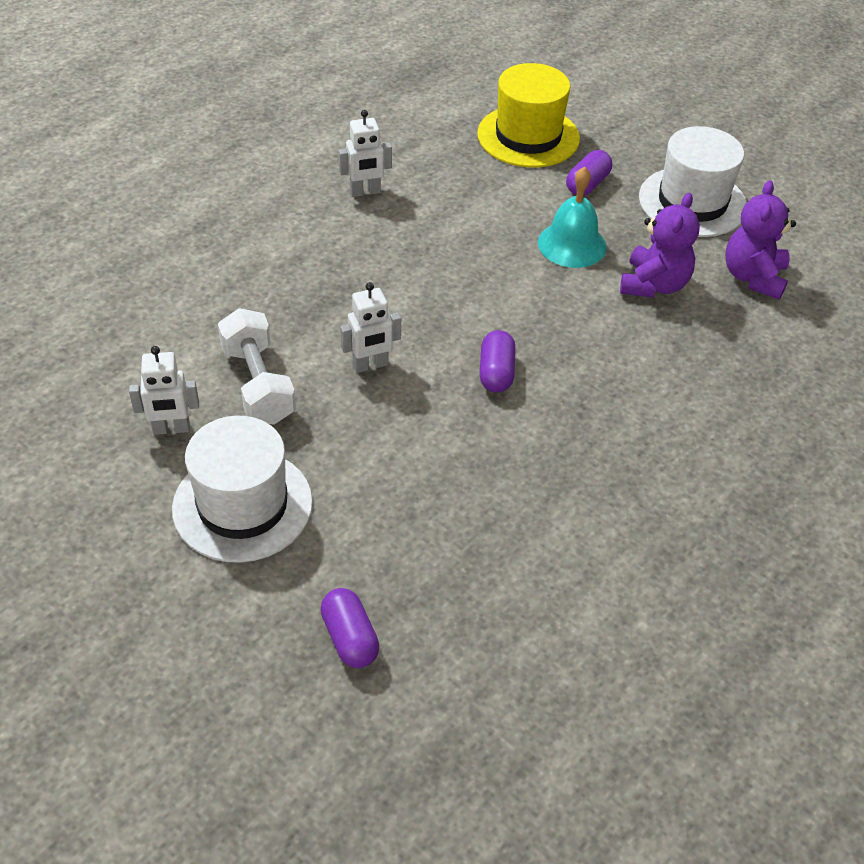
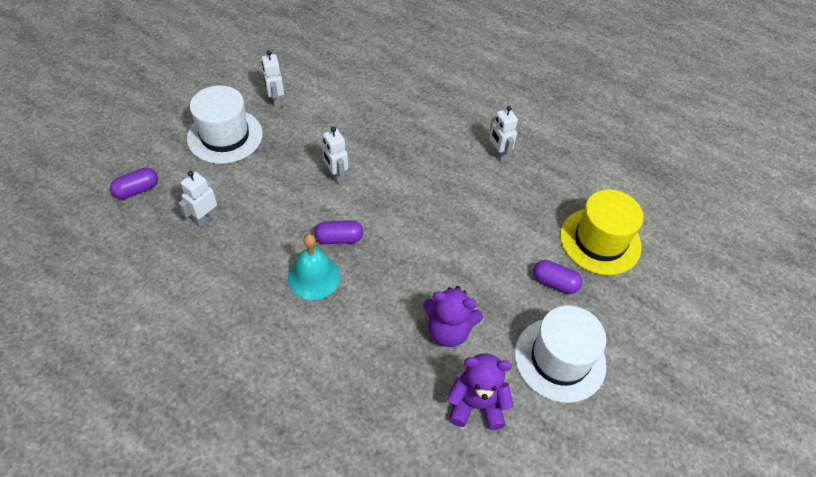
camera: 80 degrees right, 5 degrees up
white dumbbell [218,308,296,425] -> none
turquoise bell [538,166,607,268] -> turquoise bell moved to [288,234,341,300]
none -> white robot [179,171,217,227]

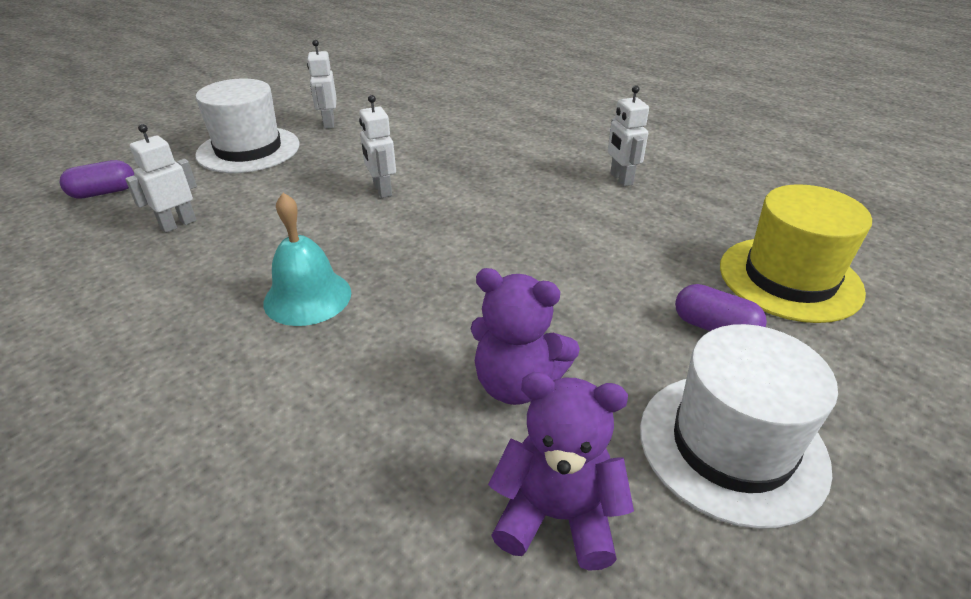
camera: 10 degrees right, 15 degrees down
purple capsule [315,220,363,244] -> none

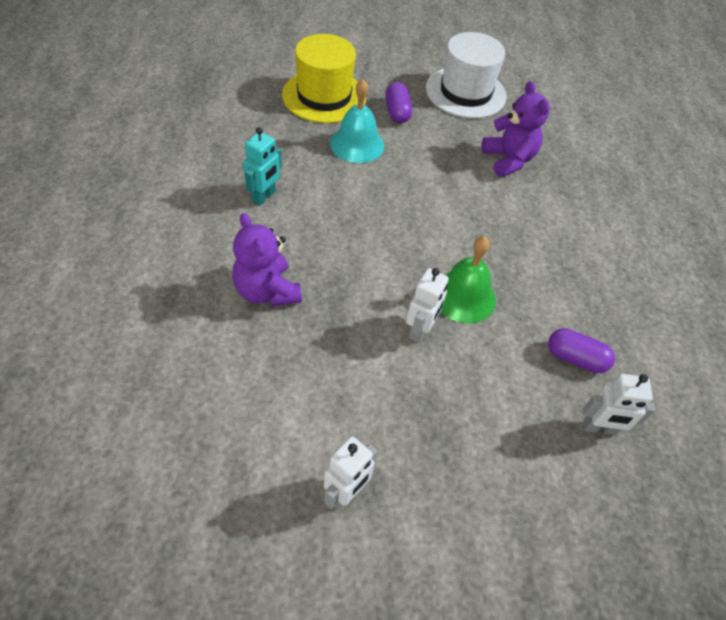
camera: 135 degrees left, 15 degrees up
purple capsule [60,160,135,199] -> purple capsule moved to [548,328,615,373]
white hat [195,78,300,173] -> none
turquoise bell [264,193,351,326] -> turquoise bell moved to [330,79,384,163]
purple teddy bear [488,372,634,571] -> purple teddy bear moved to [232,213,302,307]
white robot [608,85,649,186] -> turquoise robot [243,127,281,206]
none -> green bell [441,236,496,323]

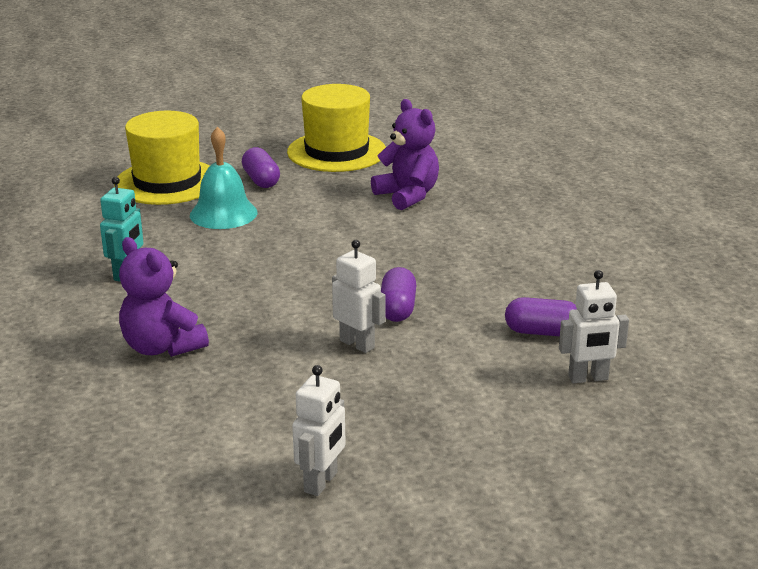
camera: 10 degrees left, 25 degrees down
white robot [406,268,449,343] -> white robot turned 60 degrees counterclockwise [332,240,385,353]
white hat [426,32,507,118] -> yellow hat [287,84,386,172]
green bell [441,236,496,323] -> purple capsule [381,267,416,322]

